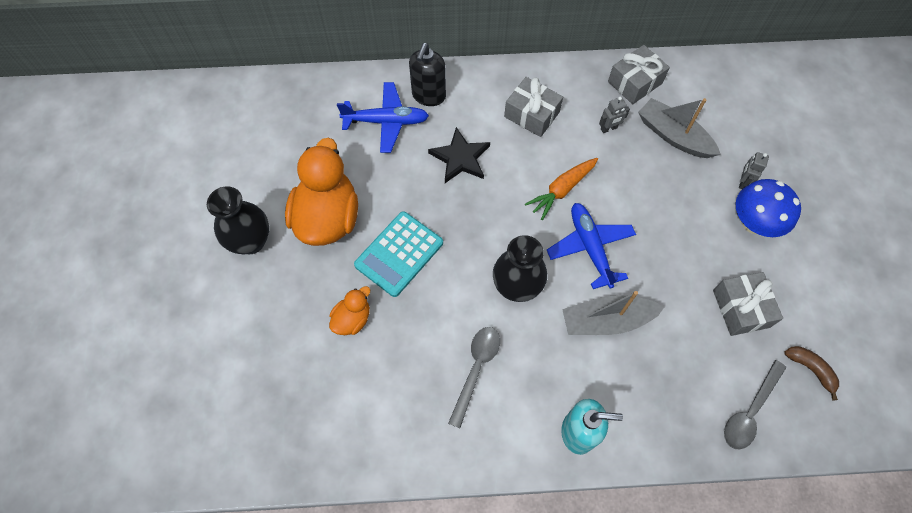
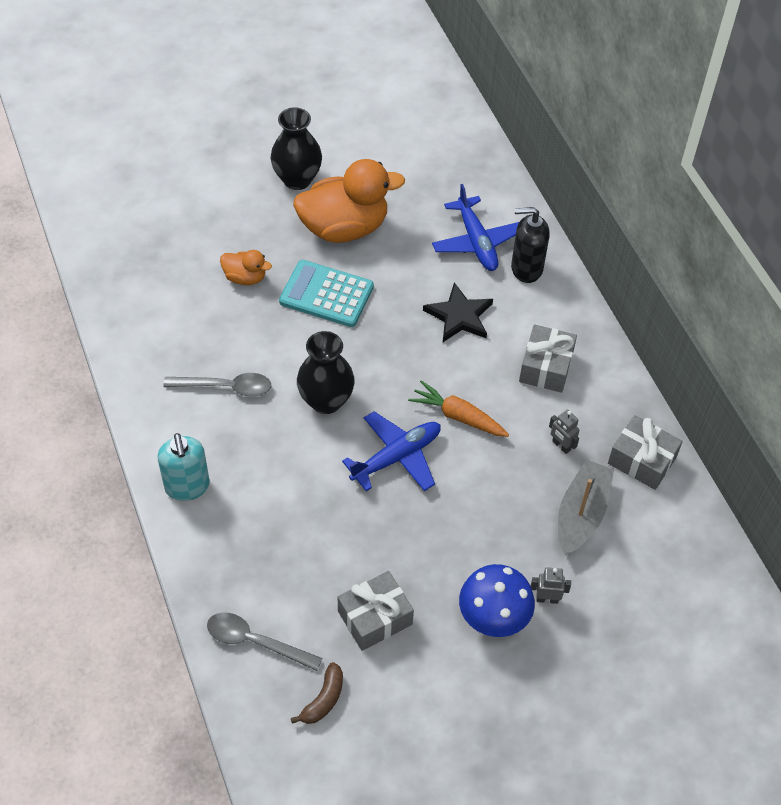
camera: 70 degrees right, 10 degrees down
grey boat [562,291,665,335] -> none

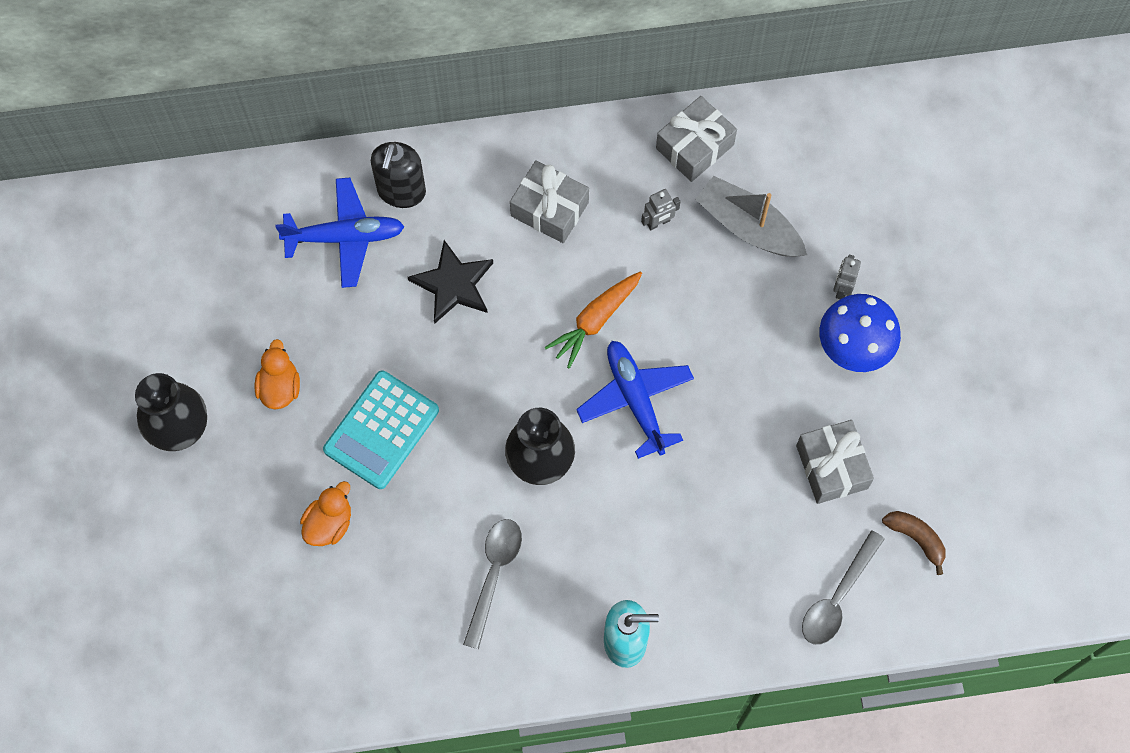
camera: 75 degrees left, 15 degrees up
orange duck [293,159,405,243] -> orange duck [255,339,300,409], size x0.48

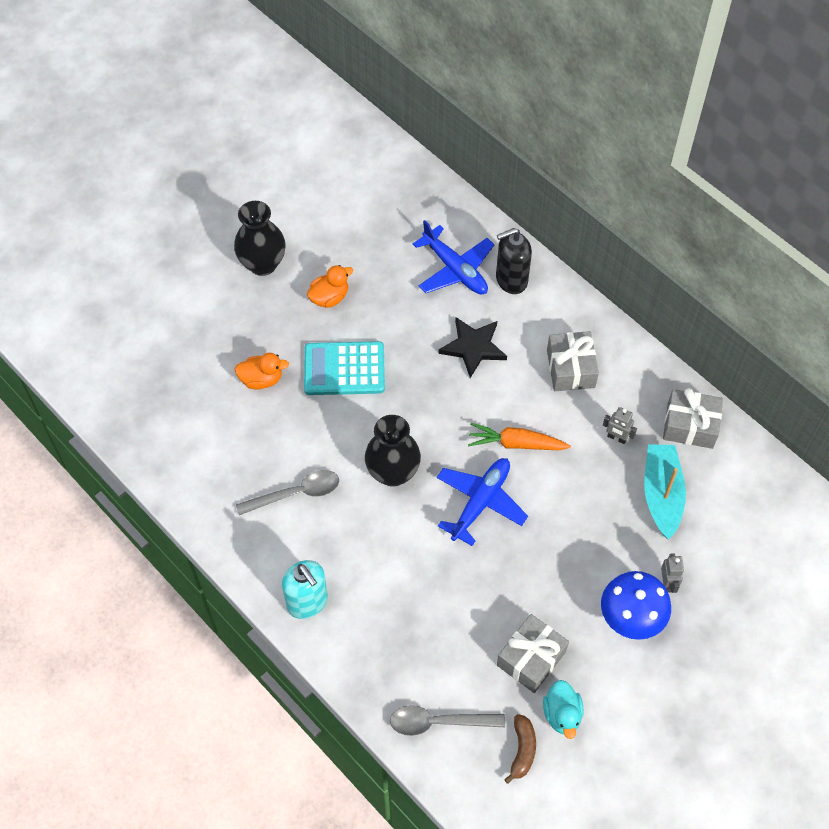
camera: 55 degrees right, 10 degrees down
grey boat [695,176,807,257] -> turquoise boat [644,444,686,539]
grey robot [833,255,861,299] -> grey robot turned 105 degrees clockwise [661,553,684,593]
none -> turquoise duck [543,680,584,739]

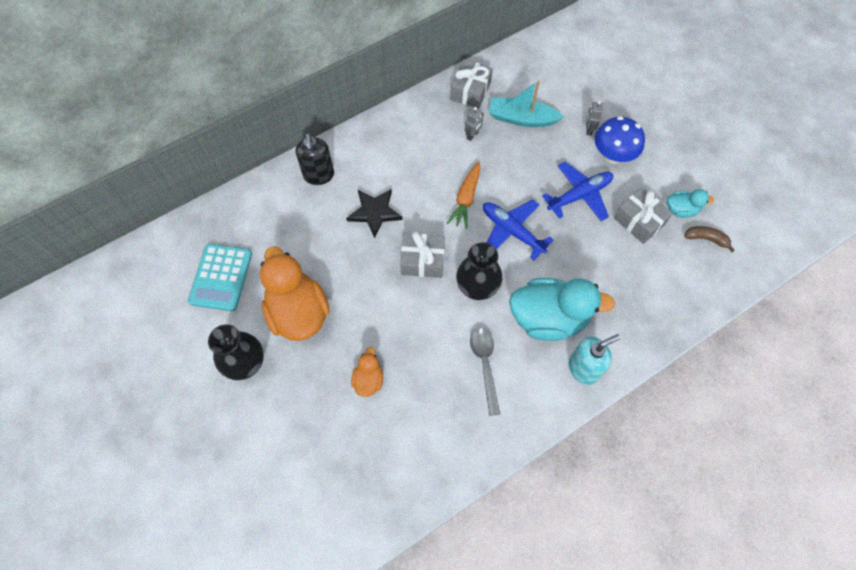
camera: 80 degrees left, 5 degrees up
turquoise calculator [304,341,385,395] -> turquoise calculator moved to [188,244,252,311]
orange duck [307,265,353,308] -> orange duck [260,246,330,341], size x2.07
grey spoon [390,705,505,736] -> none
blue plane [413,220,494,295] -> blue plane moved to [542,162,613,221]
grey gift [547,331,599,391] -> grey gift moved to [400,231,445,278]
grey robot [661,553,684,593] -> grey robot turned 90 degrees counterclockwise [586,101,603,136]
none -> turquoise duck [509,278,615,341]

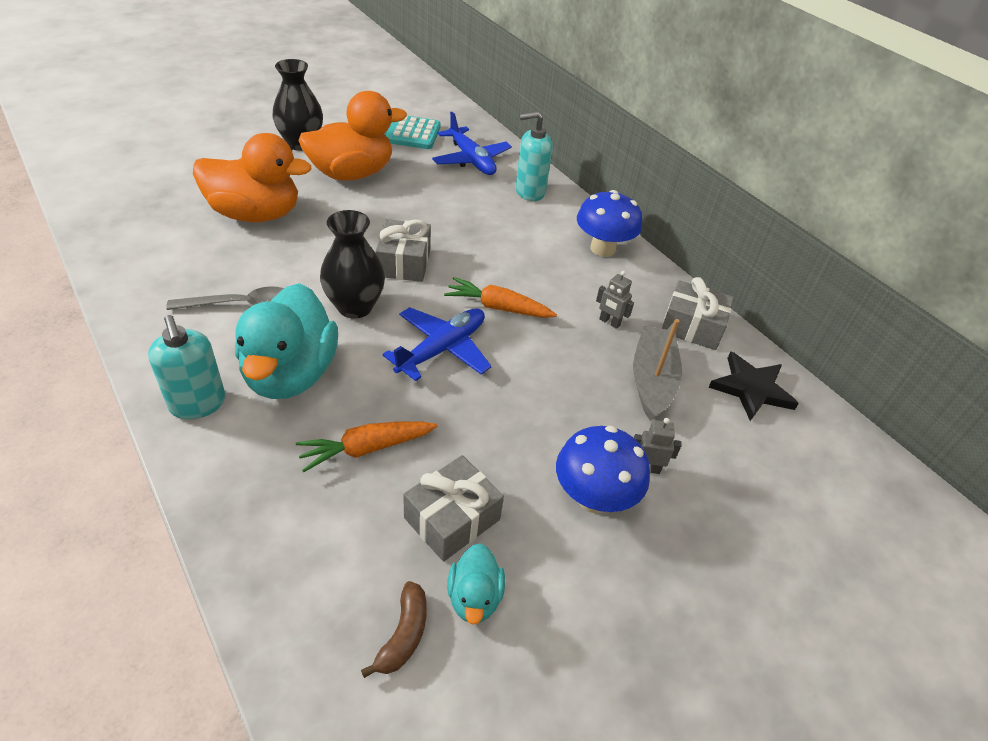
camera: 85 degrees right, 20 degrees down
black soap dispenser [296,133,334,185] -> turquoise soap dispenser [515,111,553,201]
black star [346,189,403,238] -> black star moved to [708,352,799,421]
orange duck [351,347,383,397] -> orange duck [193,133,311,222], size x2.07
turquoise boat [489,80,564,127] -> grey boat [633,319,682,421]
blue plane [542,162,613,221] -> blue plane moved to [432,112,512,175]
none -> orange carrot [296,421,437,472]
none -> blue mushroom [577,190,642,257]

